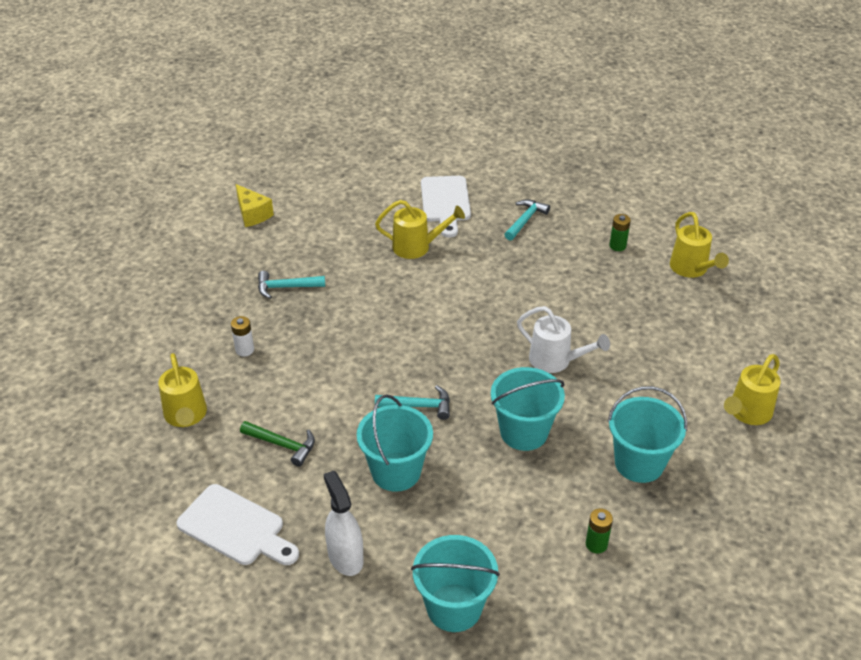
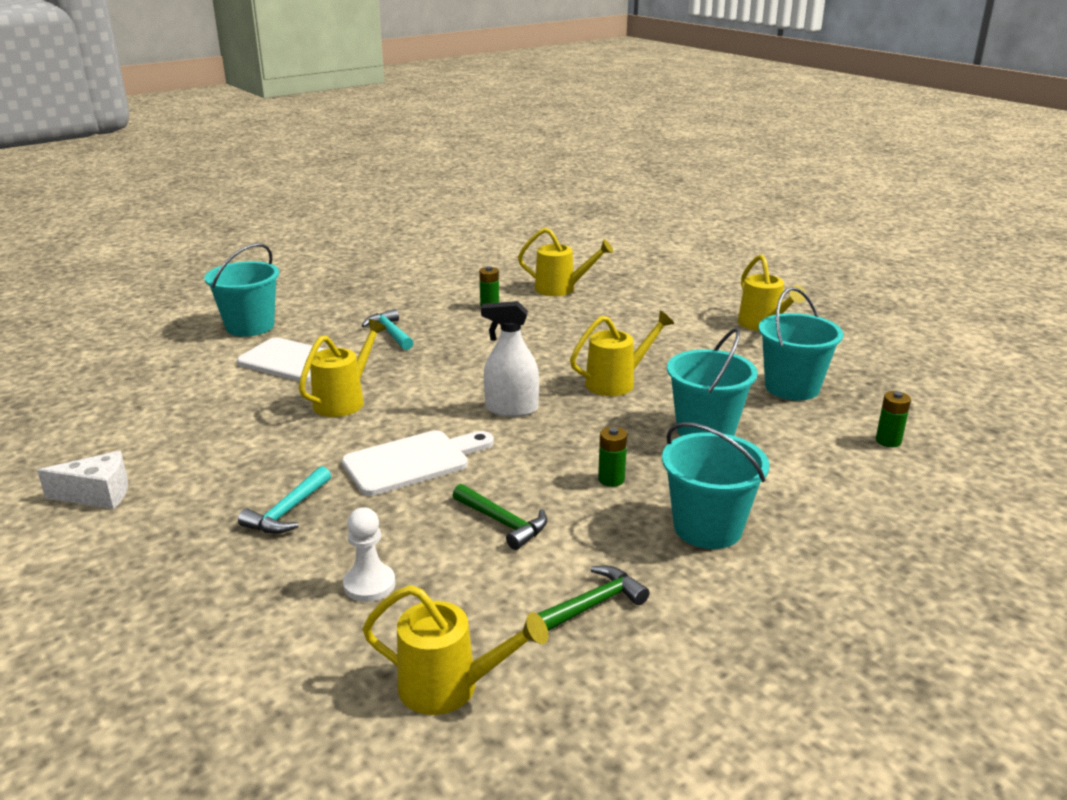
camera: 60 degrees left, 15 degrees down
white cutting board [176,484,299,565] -> white cutting board moved to [342,430,494,496]
white battery [231,316,254,357] -> white pawn [343,507,396,602]
yellow cheese [236,184,274,227] -> white cheese [37,451,128,509]
white spray bottle [323,471,364,576] -> white spray bottle moved to [481,301,539,417]
turquoise hammer [375,385,450,420] -> green battery [598,427,627,487]
turquoise bucket [411,535,500,632] -> turquoise bucket moved to [205,243,279,337]
white watering can [517,306,610,373] -> yellow watering can [570,311,674,396]
none -> green hammer [453,484,547,550]

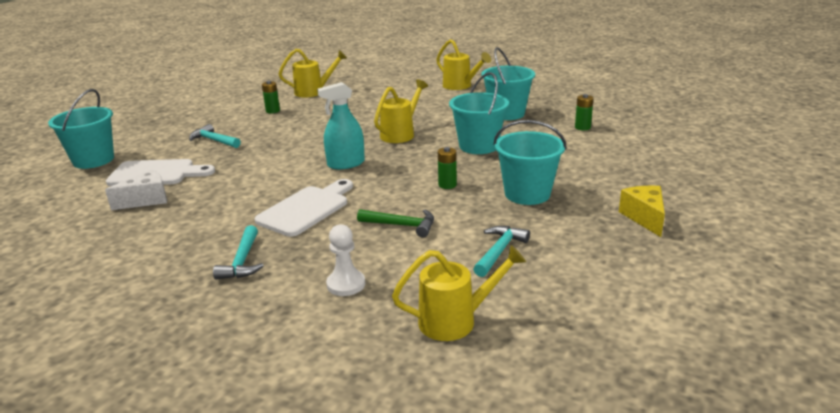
camera: 25 degrees left, 0 degrees up
white cheese [37,451,128,509] -> white cheese moved to [105,170,167,210]
yellow watering can [299,319,386,417] -> none
white spray bottle [481,301,539,417] -> turquoise spray bottle [317,82,365,169]
green hammer [537,566,650,631] -> turquoise hammer [473,226,530,277]
none -> yellow cheese [619,186,665,237]

